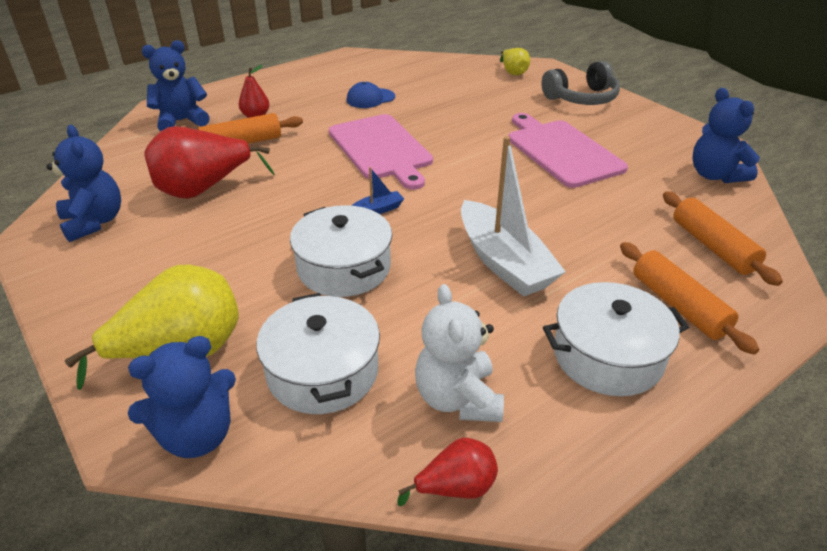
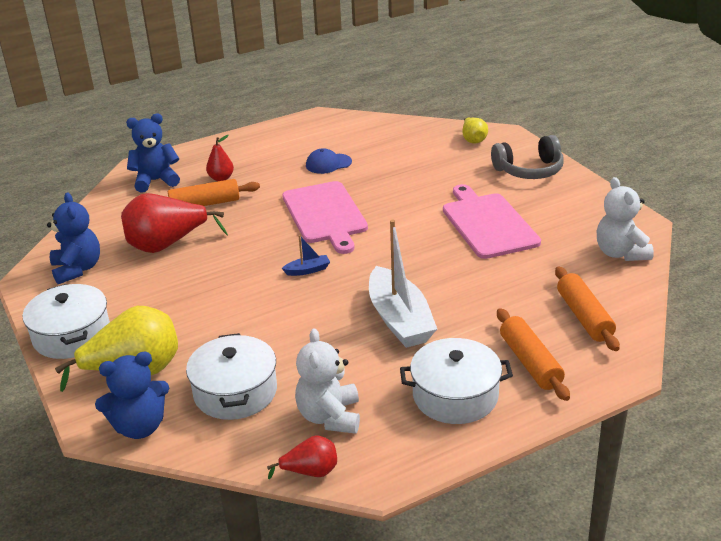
camera: 10 degrees right, 5 degrees down
white pot [290,205,392,297] -> white pot moved to [23,284,110,359]
blue teddy bear [693,88,760,183] -> white teddy bear [597,177,654,261]

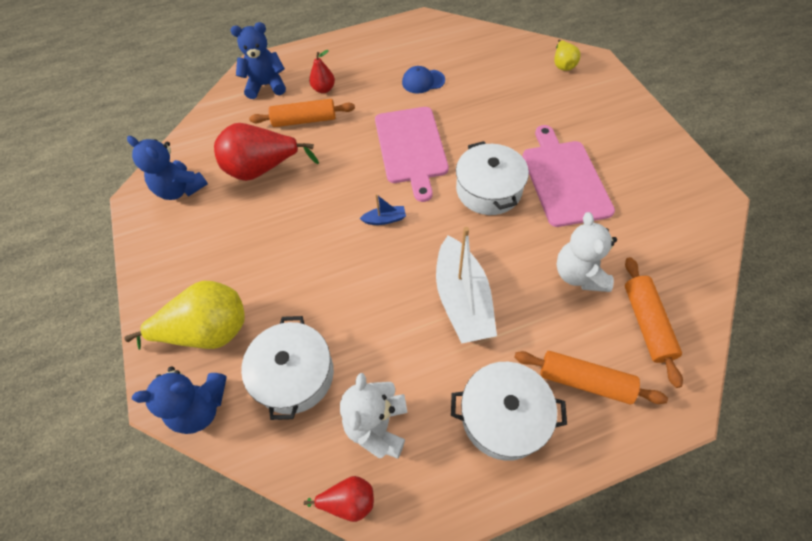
camera: 10 degrees right, 25 degrees up
white pot [23,284,110,359] -> white pot moved to [456,141,529,215]
blue teddy bear [47,192,100,284] -> blue teddy bear turned 135 degrees clockwise [127,136,208,200]
grey headphones [491,135,564,179] -> none
orange rolling pin [497,308,570,401] -> orange rolling pin turned 60 degrees counterclockwise [514,351,668,404]
white teddy bear [597,177,654,261] -> white teddy bear moved to [557,212,617,292]

